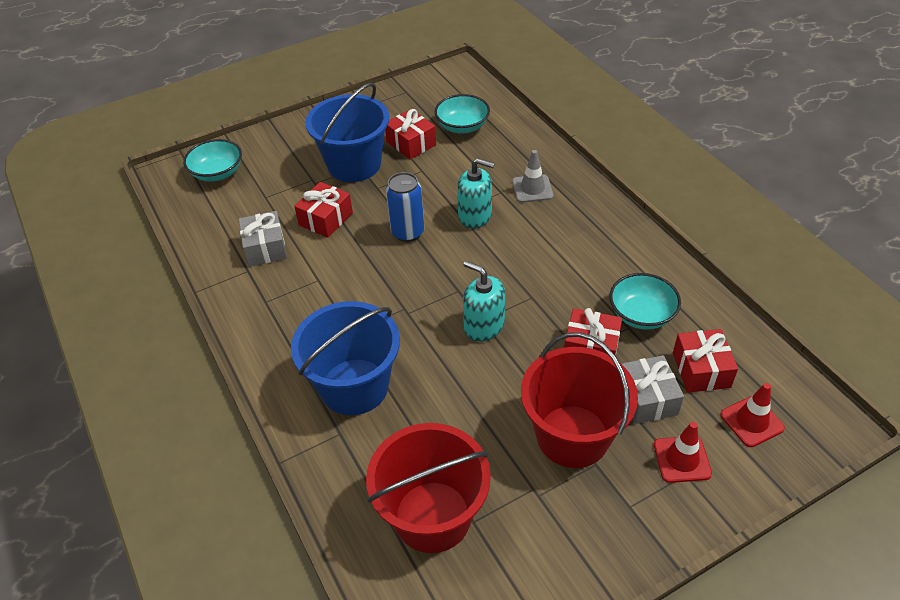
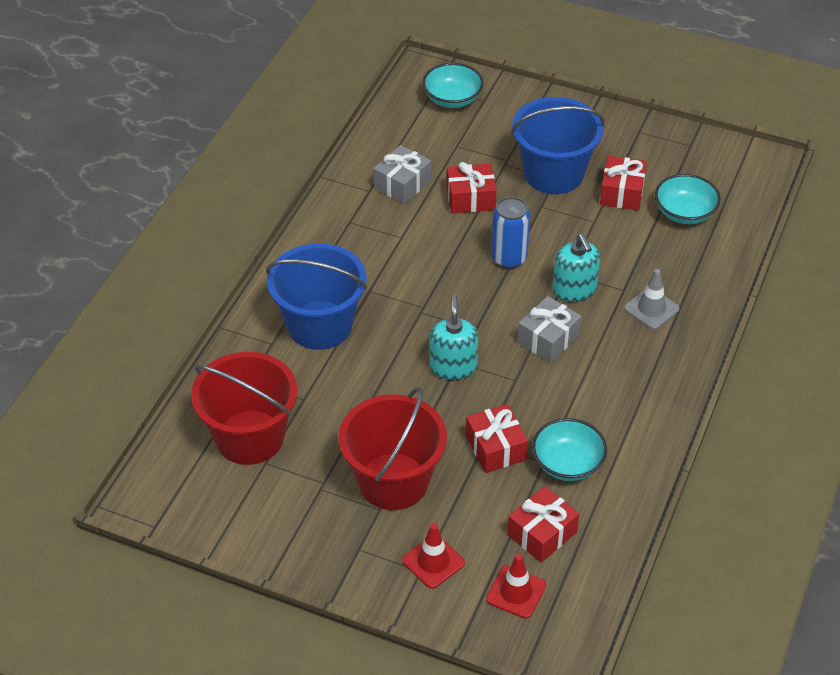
camera: 50 degrees right, 0 degrees up
grey gift [622,355,684,424] -> grey gift moved to [517,296,582,363]

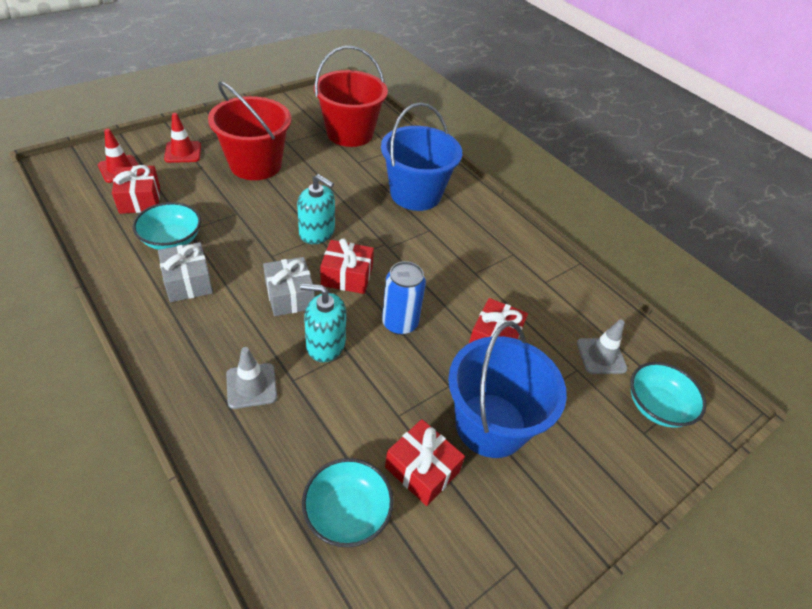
camera: 115 degrees right, 0 degrees up
grey gift [373,145,431,204] -> grey gift moved to [158,242,213,302]
red gift [466,404,528,473] -> red gift moved to [320,238,374,294]
none -> grey traffic cone [577,320,628,374]

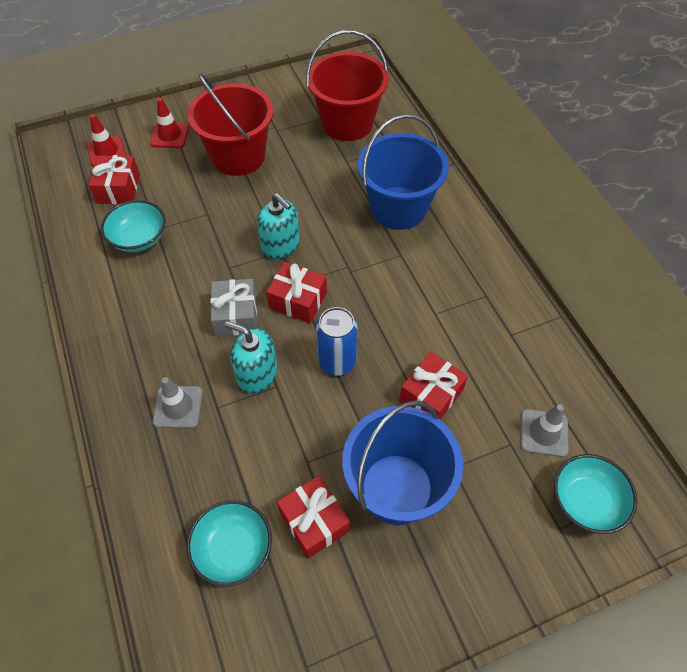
camera: 20 degrees right, 10 degrees up
grey gift [158,242,213,302] -> none

